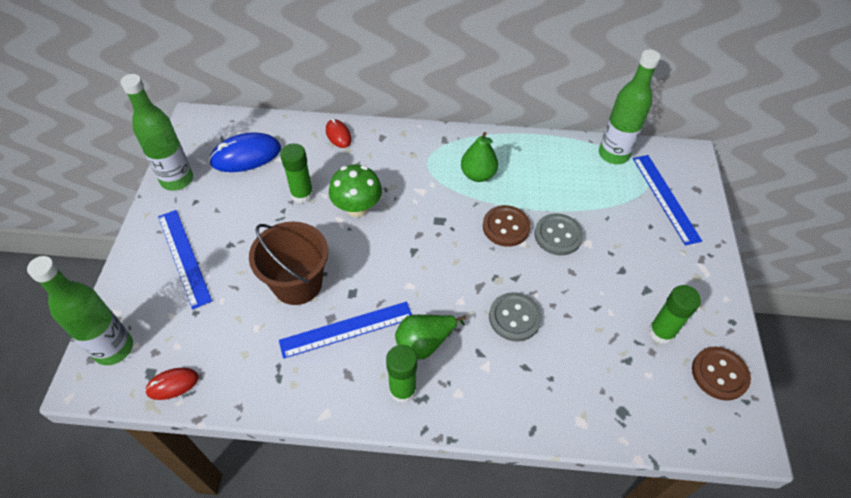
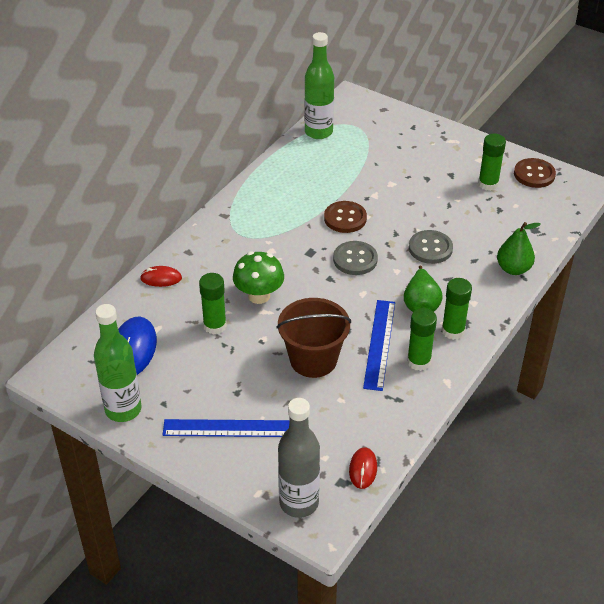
camera: 60 degrees left, 10 degrees down
green bottle [27,256,133,365] -> grey bottle [278,398,320,518]
green pear [461,132,498,182] -> green pear moved to [497,222,541,275]
grey button [535,213,583,255] -> grey button moved to [333,241,378,275]
blue ruler [633,155,702,246] -> none
none -> green glue stick [407,308,437,371]

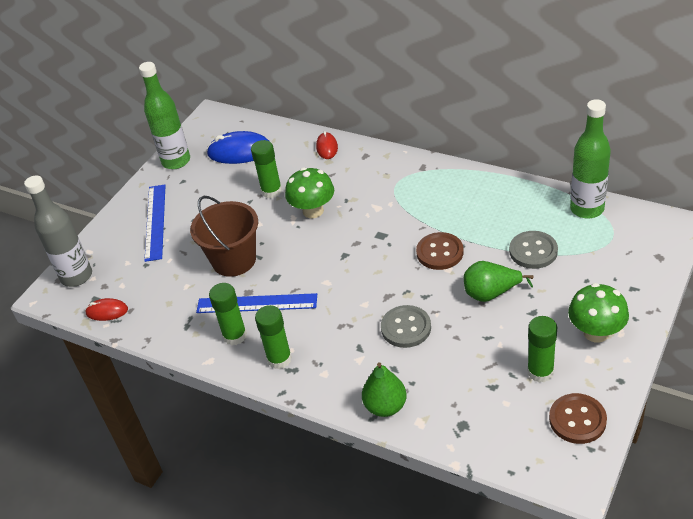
camera: 90 degrees right, 0 degrees up
grey button [333,241,378,275] -> grey button moved to [509,231,558,269]
green pear [404,265,443,312] -> green pear moved to [464,261,534,302]
none -> green mushroom [568,283,629,343]

